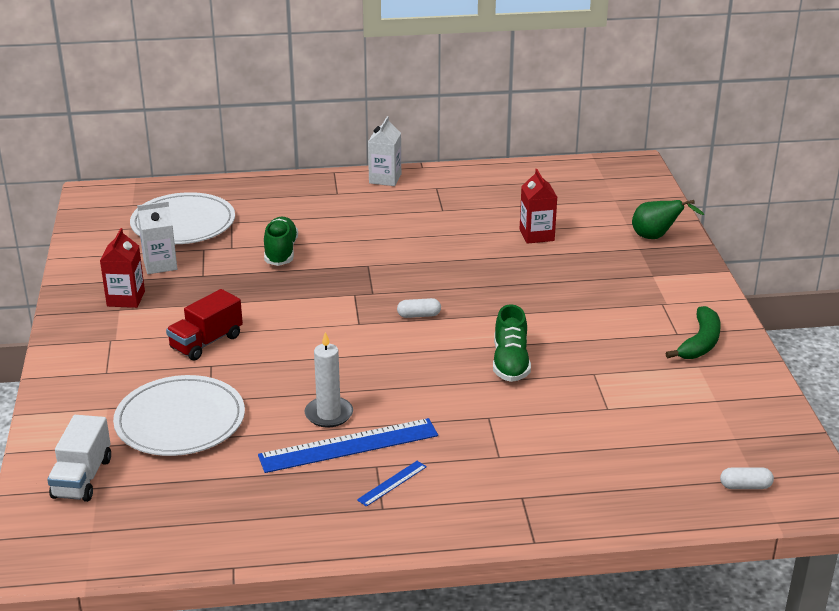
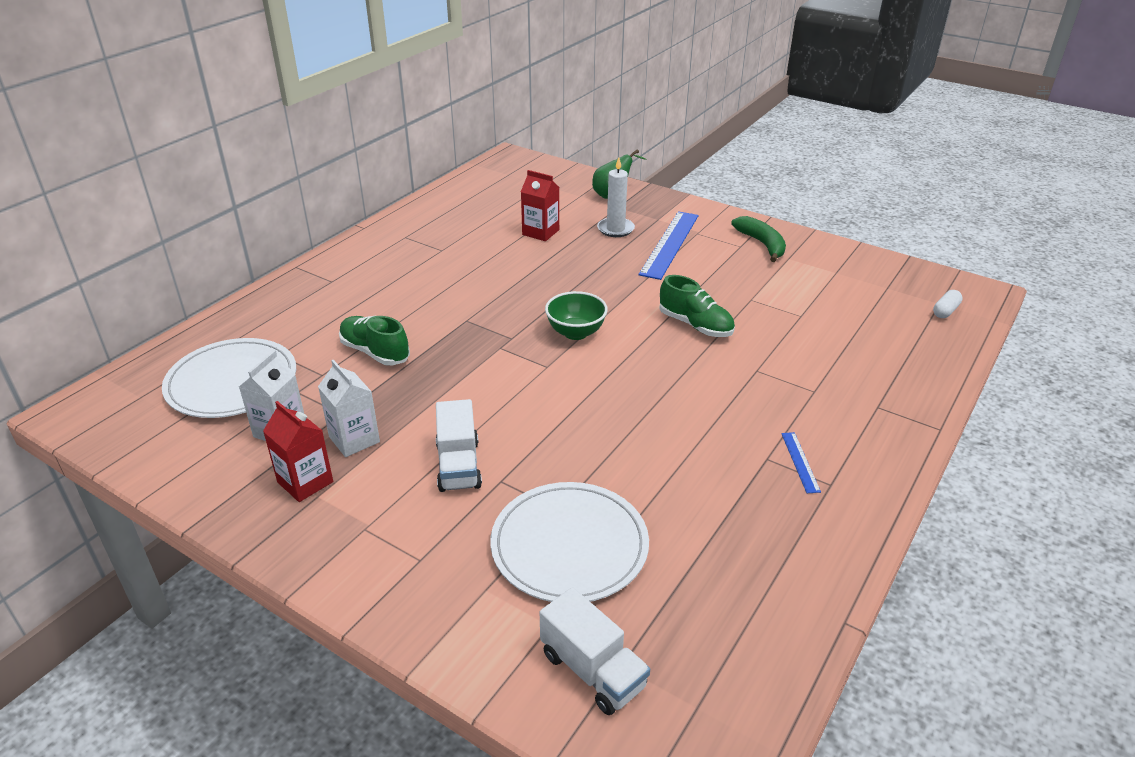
camera: 50 degrees left, 5 degrees up
red truck [166,289,243,360] -> white truck [436,399,482,492]
blue ruler [258,418,438,473] -> blue ruler moved to [638,211,699,280]
white candle [305,332,353,428] -> white candle moved to [597,157,635,237]
white carton [368,116,401,186] -> white carton moved to [318,360,380,457]
white capsule [397,298,441,318] -> green bowl [545,291,608,340]

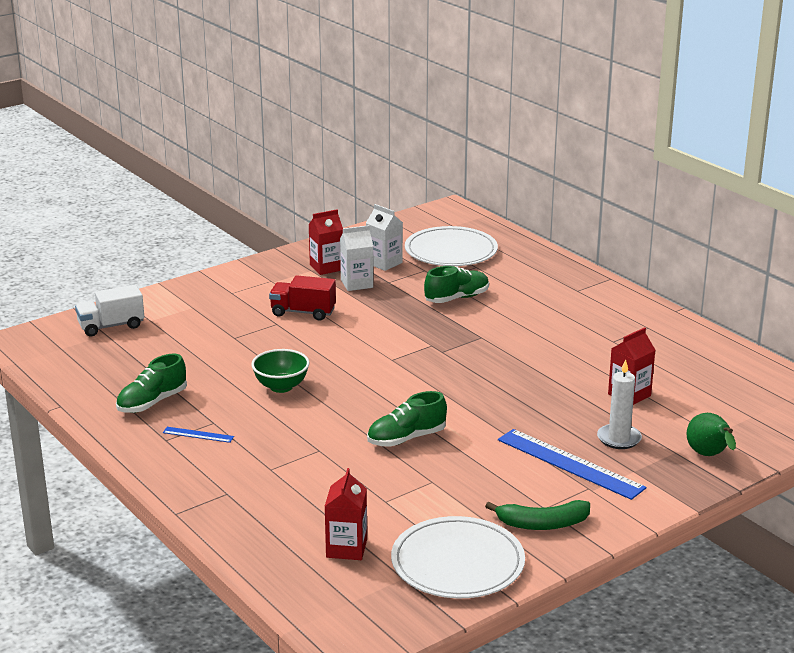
camera: 110 degrees right, 10 degrees down
white truck [436,399,482,492] -> red truck [269,275,336,321]
white plate [490,482,649,602] -> white plate moved to [391,516,525,598]
green bowl [545,291,608,340] -> green bowl moved to [251,349,309,393]
white capsule [933,290,963,318] -> none
none -> green shoe [116,354,187,413]
none -> red carton [324,468,367,560]

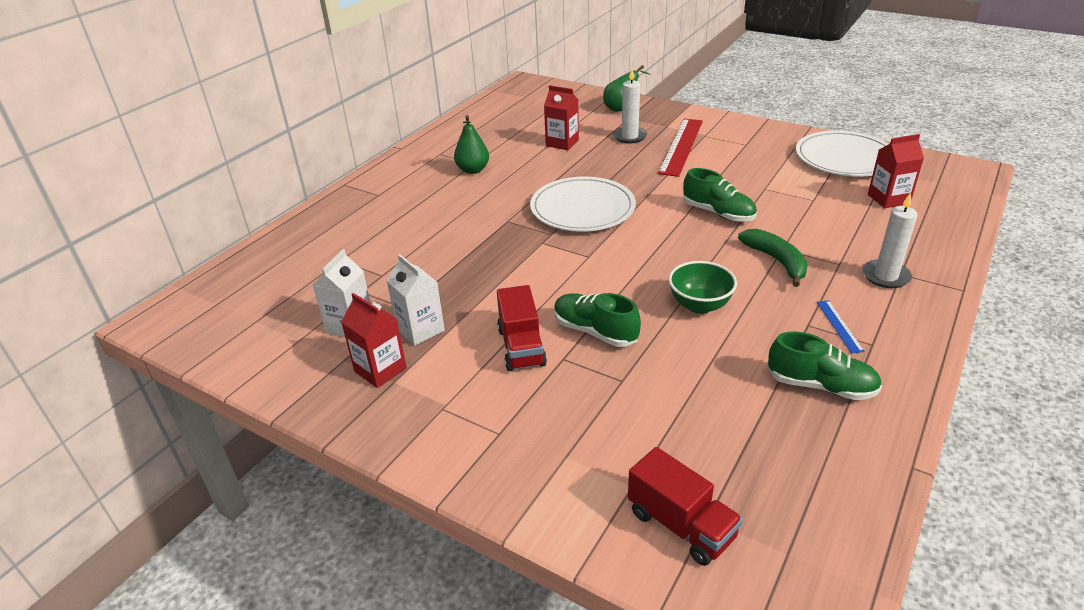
camera: 110 degrees left, 10 degrees up
white truck [75,285,144,336] -> red truck [628,447,743,566]
white plate [405,226,498,266] -> white plate moved to [530,176,636,232]
green shoe [424,266,489,303] -> green shoe moved to [554,293,641,347]
green banana [485,500,590,530] -> green banana moved to [738,229,808,287]
blue ruler [498,429,647,500] -> red ruler [658,119,703,177]
none -> green pear [454,115,489,174]
none -> white candle [863,192,917,288]

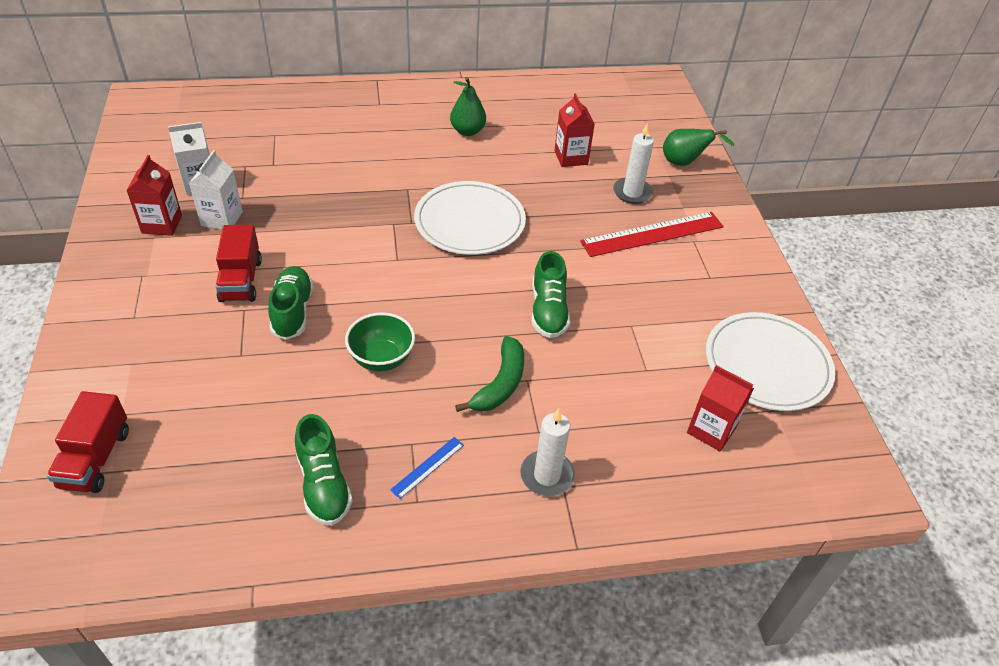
camera: 45 degrees right, 10 degrees up
red truck [497,285,547,371] -> red truck turned 45 degrees counterclockwise [216,225,262,302]

